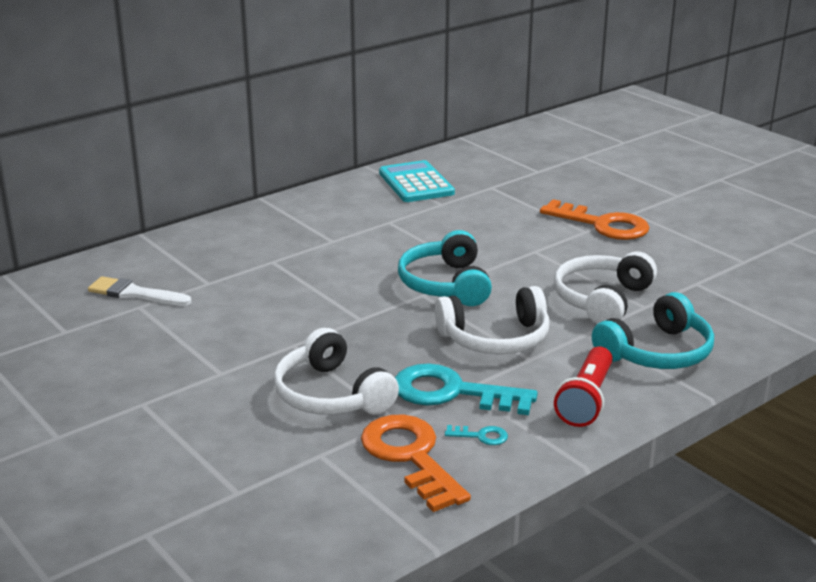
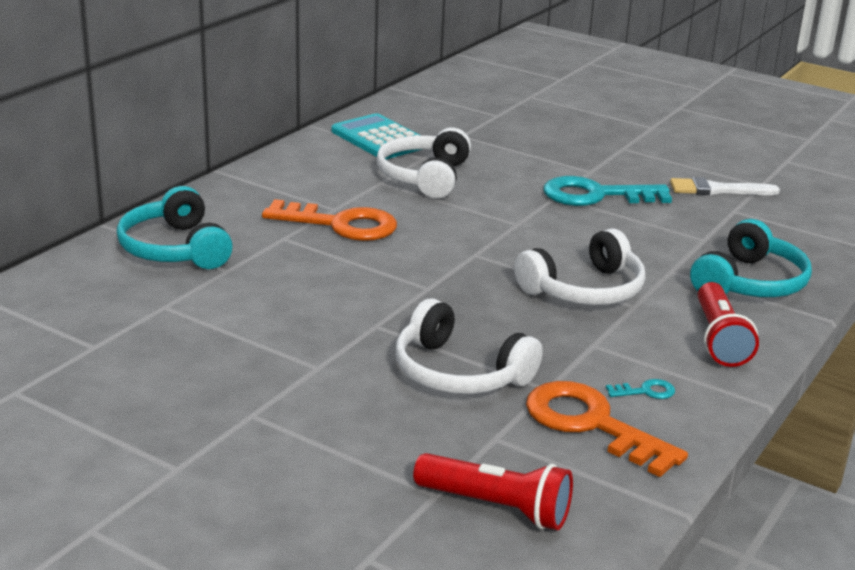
camera: 20 degrees left, 0 degrees up
white brush [88,276,192,306] -> white brush moved to [670,177,780,195]
turquoise key [395,364,538,415] -> turquoise key moved to [543,176,672,206]
turquoise headphones [398,230,492,306] -> turquoise headphones moved to [117,186,233,269]
orange key [540,199,650,240] -> orange key moved to [262,199,397,241]
white headphones [554,251,657,324] -> white headphones moved to [376,128,471,198]
none -> red flashlight [413,453,573,530]

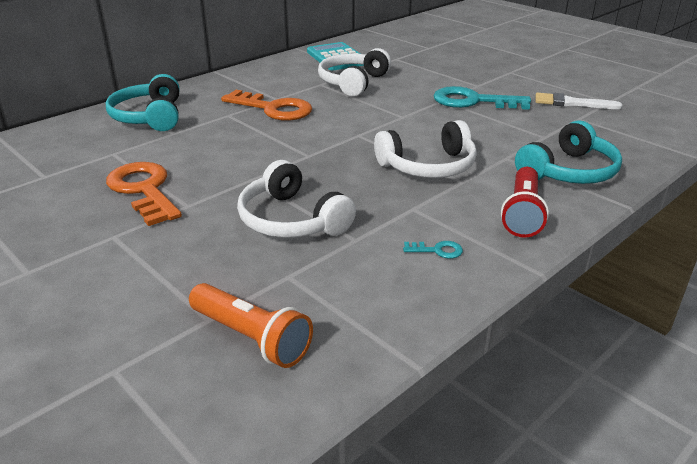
camera: 15 degrees right, 5 degrees up
red flashlight [413,453,573,530] -> orange flashlight [189,283,313,368]
orange key [526,381,688,477] -> orange key moved to [106,162,182,226]

